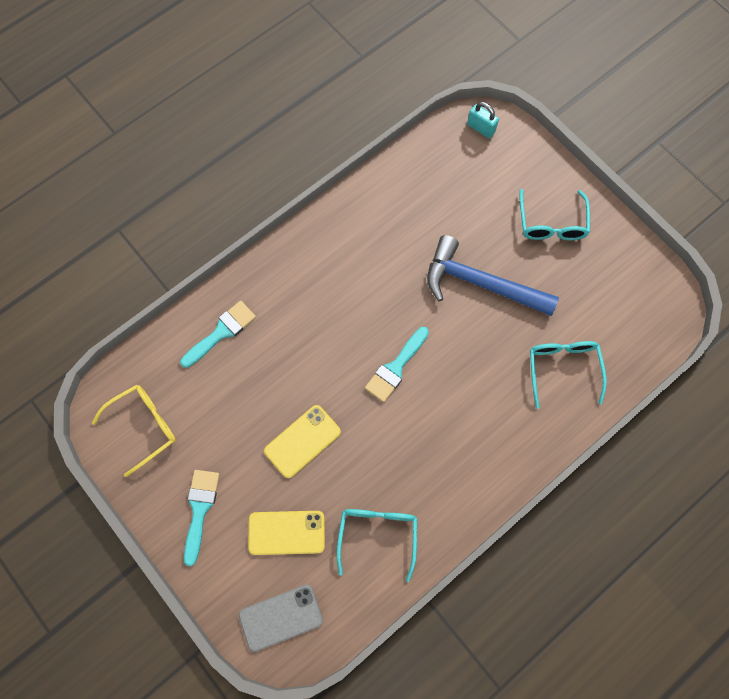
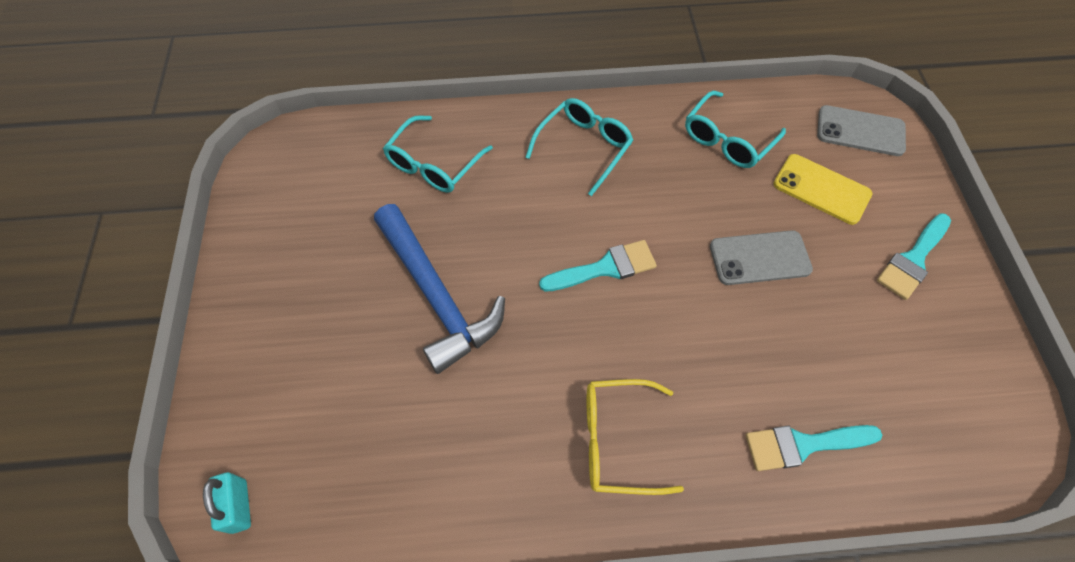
camera: 145 degrees left, 10 degrees down
yellow glasses [92,385,176,477] -> yellow glasses moved to [587,379,684,495]
yellow phone [264,405,341,478] -> grey phone [710,230,813,285]
turquoise glasses [519,189,590,240] -> turquoise glasses moved to [525,98,633,196]

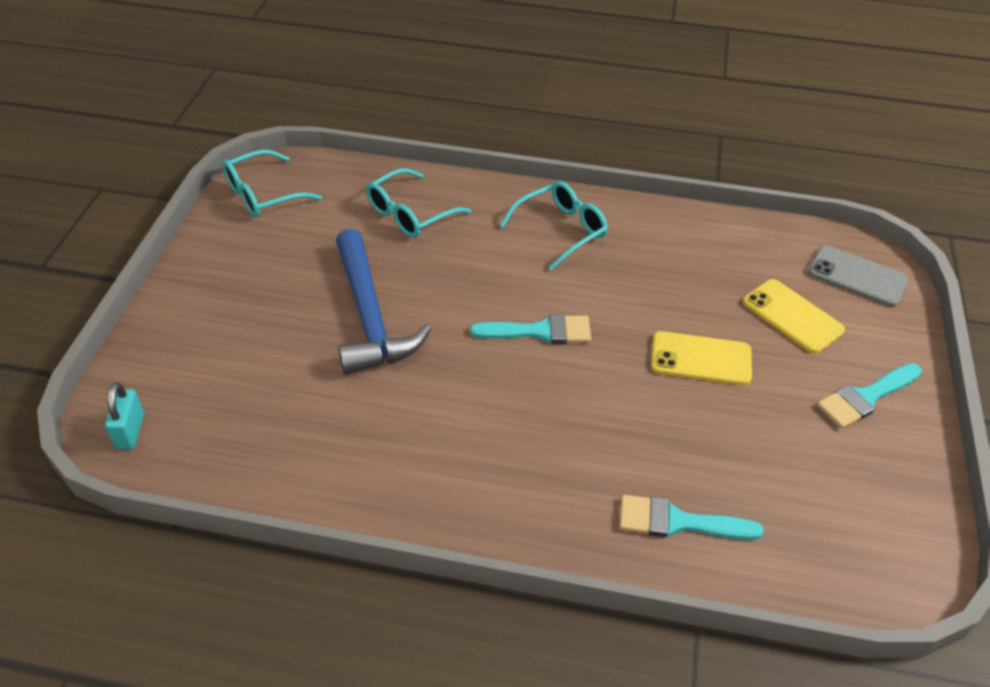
camera: 15 degrees right, 15 degrees down
yellow glasses [587,379,684,495] -> none
turquoise glasses [685,91,786,168] -> turquoise glasses moved to [222,150,322,217]
grey phone [710,230,813,285] -> yellow phone [651,331,752,385]

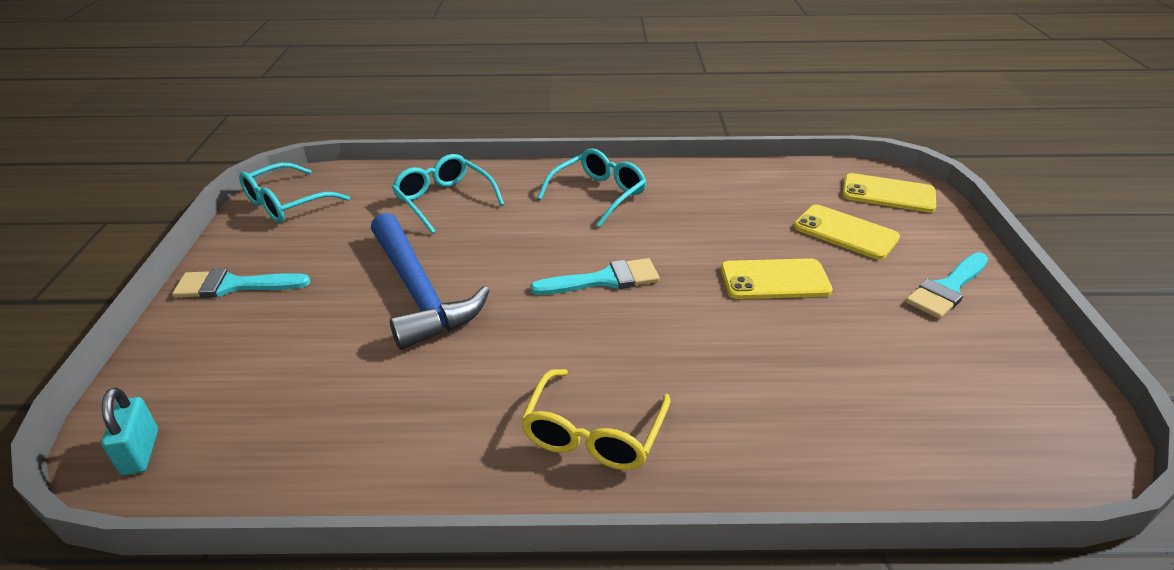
camera: 10 degrees left, 10 degrees down
turquoise glasses [366,168,471,238] -> turquoise glasses turned 105 degrees clockwise [392,154,504,234]
turquoise brush [620,495,764,540] -> turquoise brush moved to [172,269,310,298]
grey phone [808,245,908,307] -> yellow phone [842,173,936,213]
none -> yellow glasses [521,369,670,470]

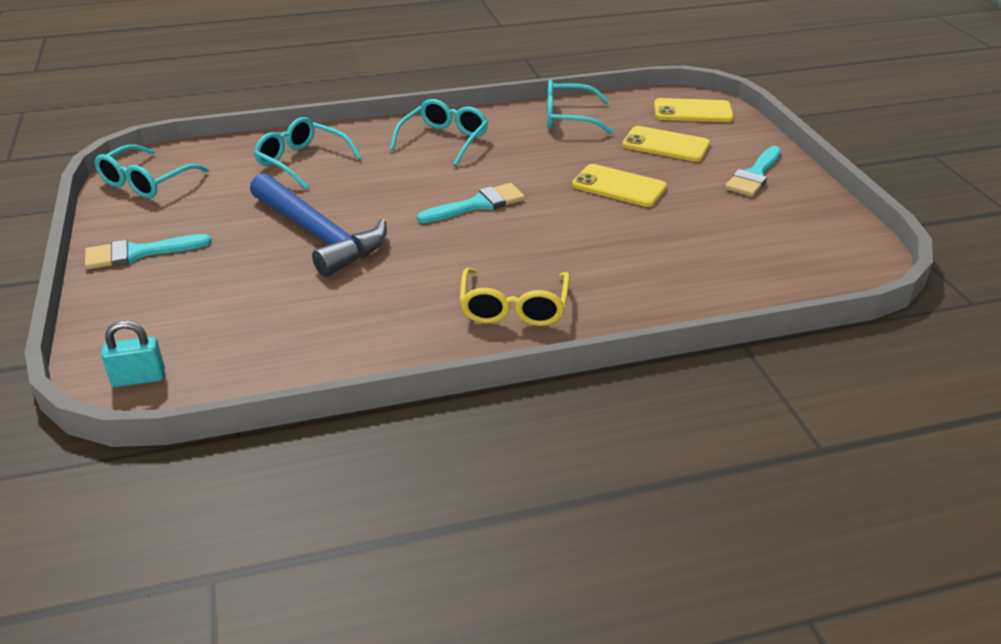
camera: 15 degrees left, 0 degrees up
turquoise padlock [101,387,158,475] -> turquoise padlock turned 75 degrees counterclockwise [101,321,165,387]
yellow phone [720,258,832,299] -> yellow phone turned 45 degrees clockwise [572,164,667,207]
none -> turquoise glasses [547,80,614,134]

